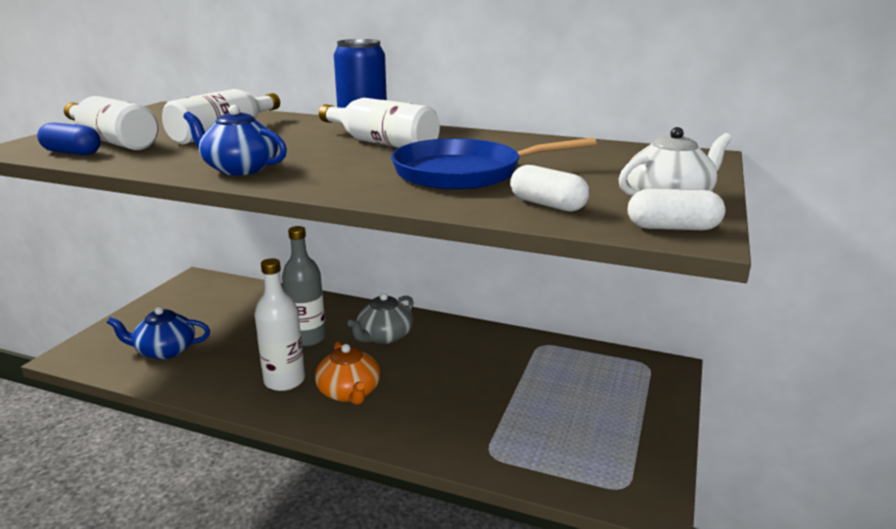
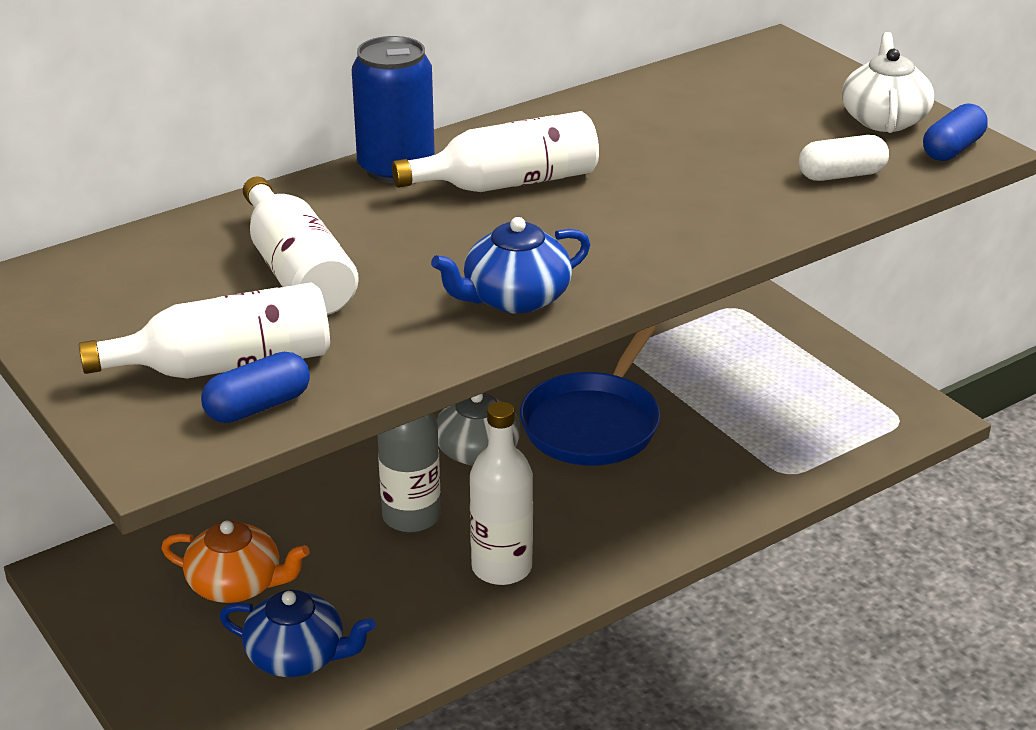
camera: 55 degrees left, 10 degrees up
blue teapot [107,307,210,359] -> blue teapot turned 105 degrees counterclockwise [219,590,375,677]
orange teapot [315,342,380,405] -> orange teapot moved to [161,520,309,603]
blue pan [391,138,597,190] -> blue pan moved to [520,326,660,466]
white capsule [628,189,725,230] -> blue capsule [923,103,988,161]

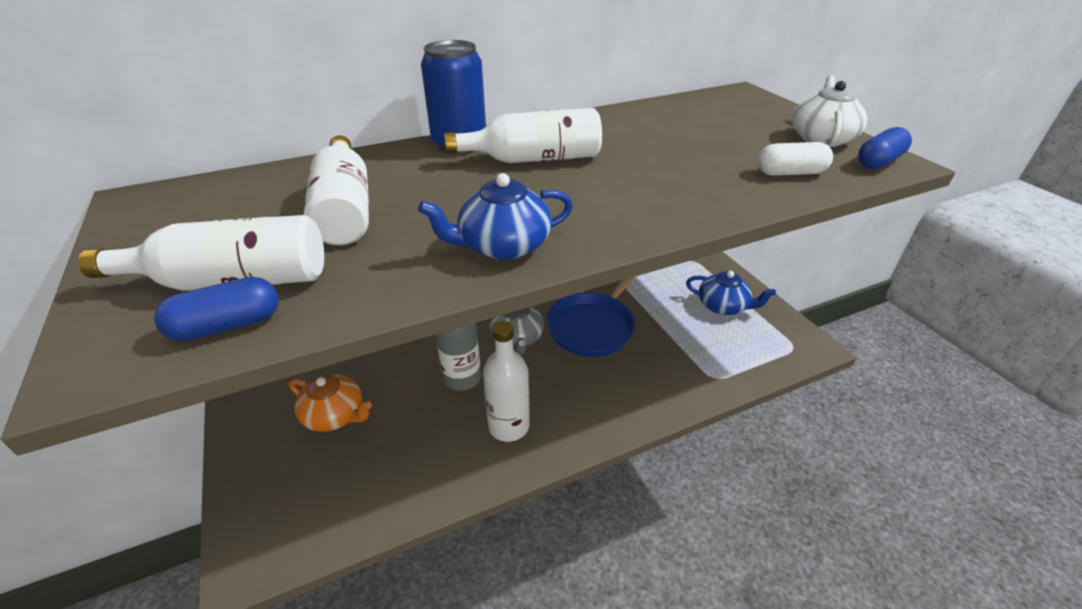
camera: 10 degrees right, 5 degrees up
blue teapot [219,590,375,677] -> blue teapot moved to [686,271,776,315]

